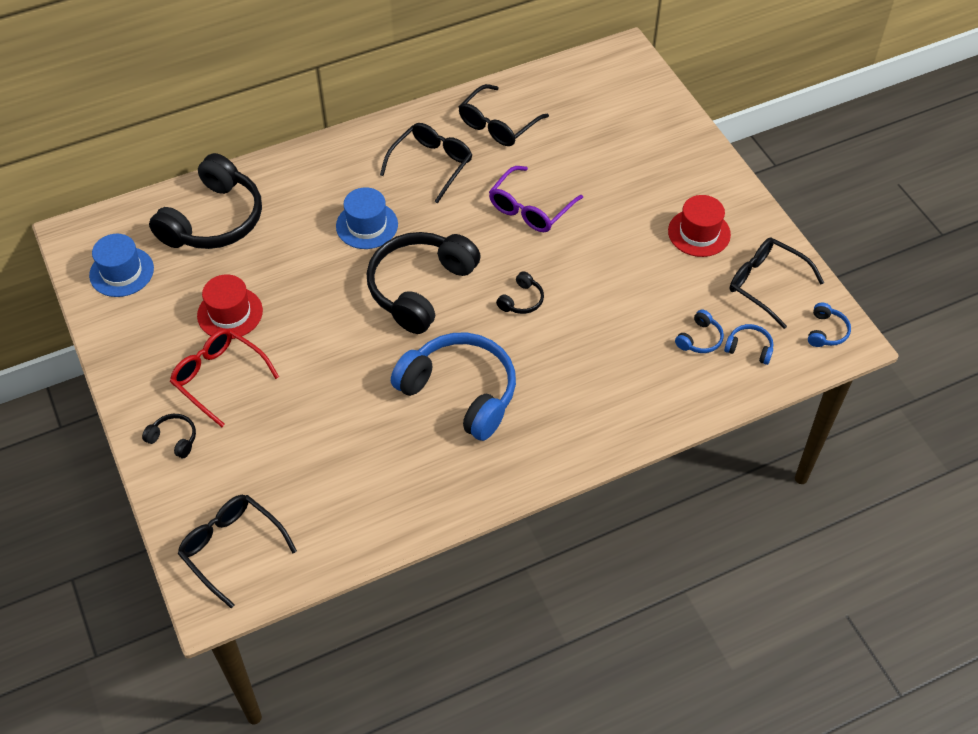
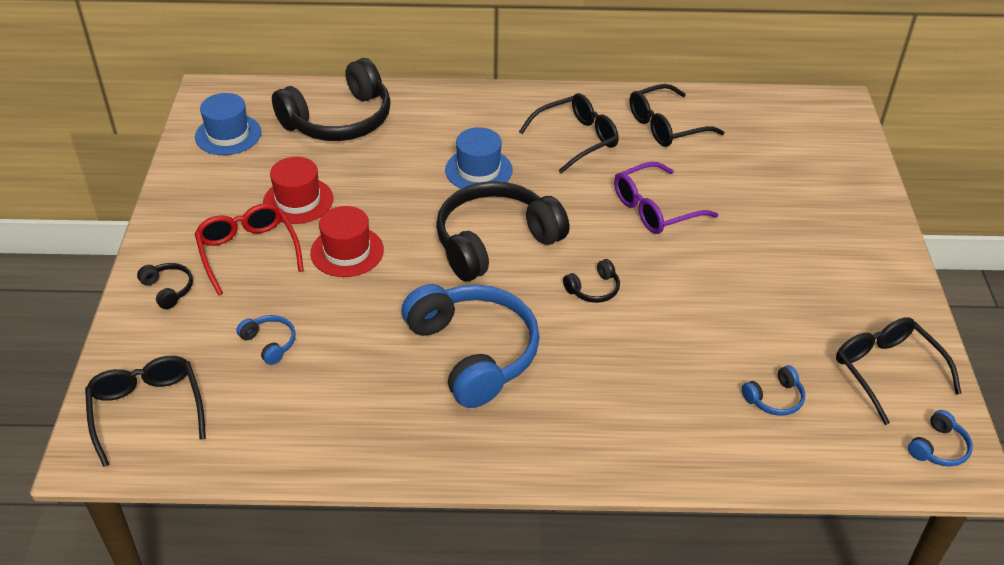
camera: 25 degrees right, 10 degrees down
red hat [668,195,731,257] -> red hat moved to [310,206,384,277]
blue headphones [724,324,773,365] -> blue headphones moved to [236,315,296,365]

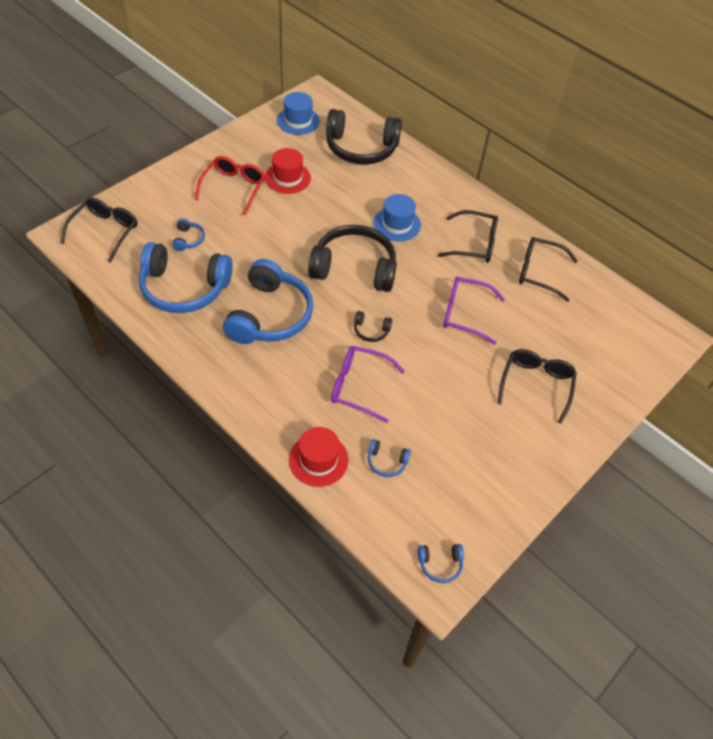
camera: 40 degrees right, 10 degrees up
black headphones [137,263,193,309] -> none
red hat [310,206,384,277] -> red hat moved to [289,427,349,487]
black glasses [836,318,962,425] -> black glasses moved to [497,349,577,424]
none -> blue headphones [139,242,233,313]
none -> purple glasses [331,346,405,423]

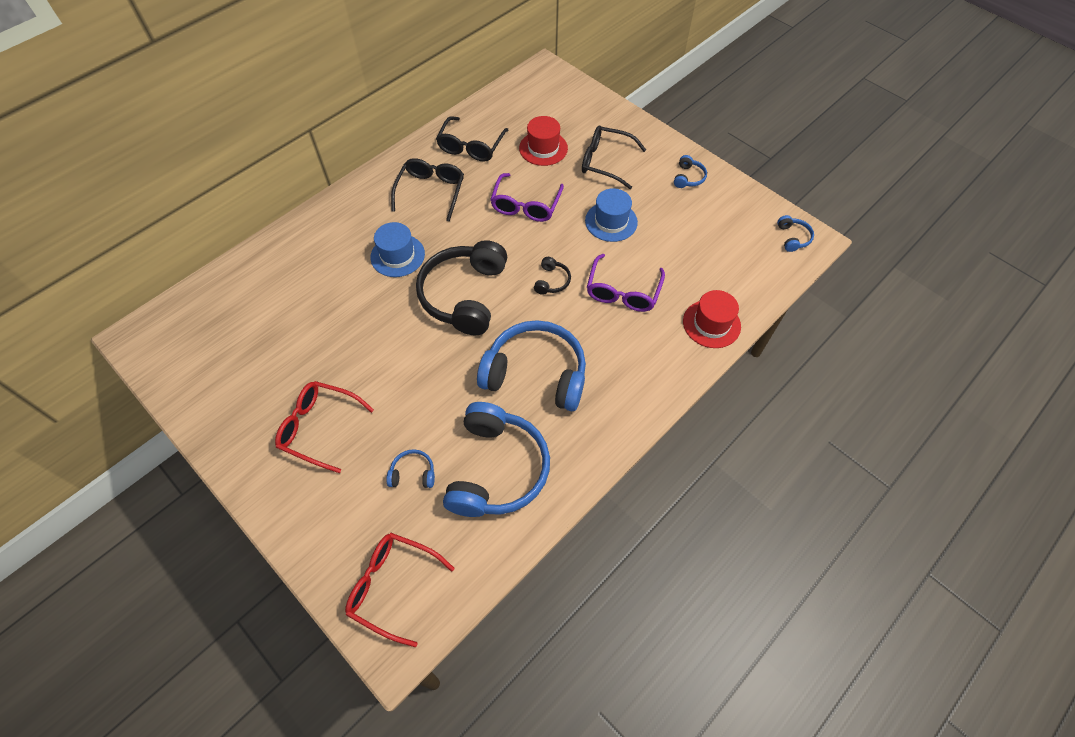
camera: 85 degrees left, 5 degrees up
black glasses [61,198,138,263] -> red glasses [345,533,455,647]
red hat [265,148,311,194] -> red hat moved to [519,116,568,166]
blue hat [277,92,320,135] -> blue hat moved to [585,188,638,242]
black headphones [326,109,402,165] -> none
blue headphones [368,439,411,477] -> blue headphones moved to [674,155,707,188]

